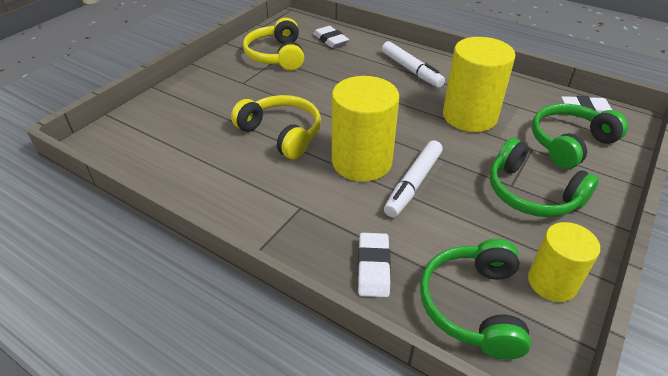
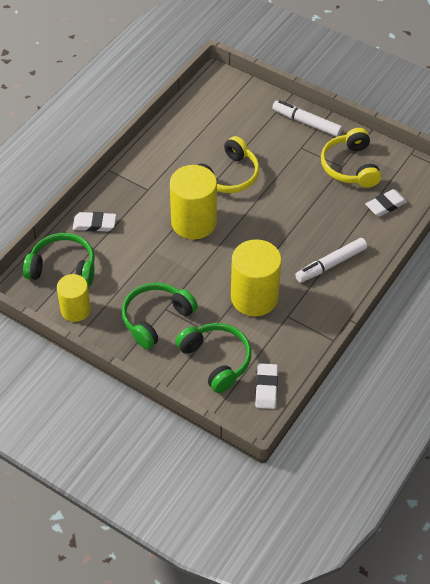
camera: 90 degrees right, 10 degrees up
yellow headphones [243,18,304,70] -> yellow headphones turned 90 degrees counterclockwise [321,128,381,188]
white marker [384,140,443,217] -> white marker moved to [272,100,342,137]

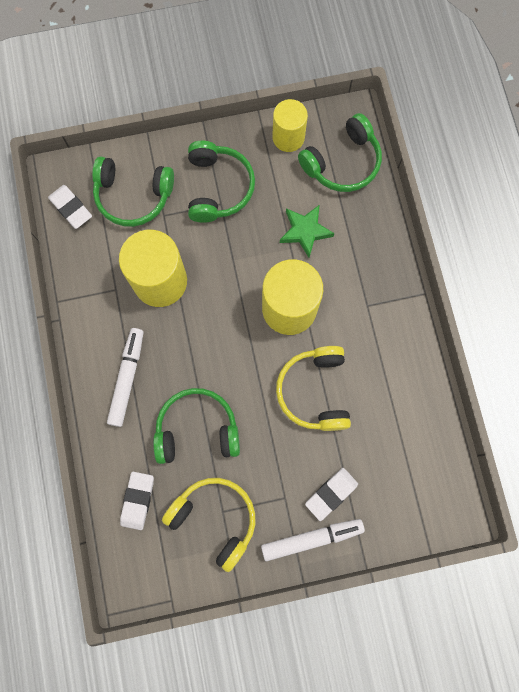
camera: 135 degrees right, 25 degrees up
white eraser [73,212,116,232] -> white eraser moved to [305,468,358,521]
none -> green headphones [153,388,240,464]
none -> green star [280,205,334,258]

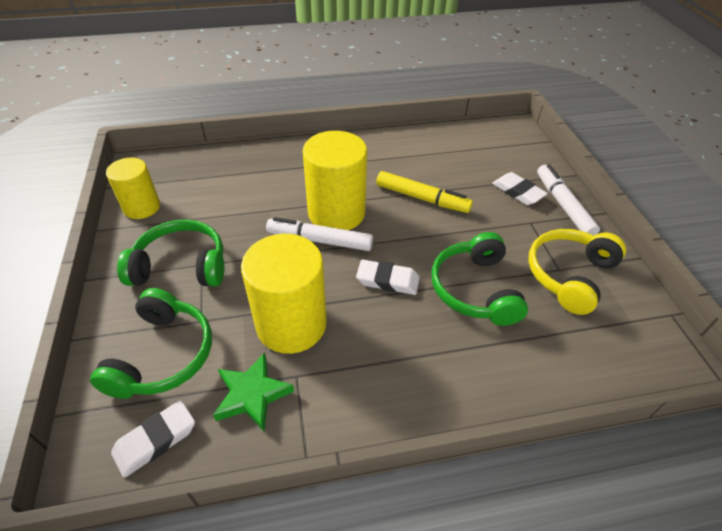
camera: 90 degrees left, 30 degrees down
white marker [107,328,144,427] -> white marker moved to [266,217,373,251]
white eraser [120,472,154,530] -> white eraser moved to [356,260,420,295]
yellow headphones [276,346,351,431] -> yellow marker [376,171,473,213]
green star [280,205,334,258] -> green star moved to [213,353,294,431]
green headphones [298,113,382,192] -> none

